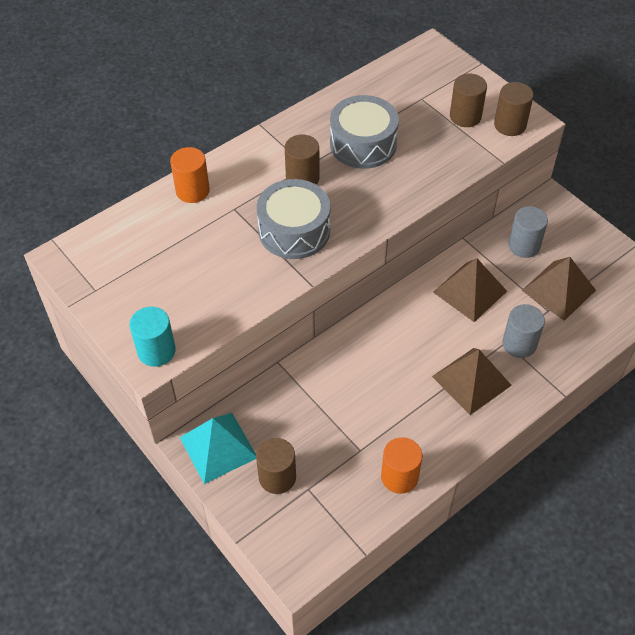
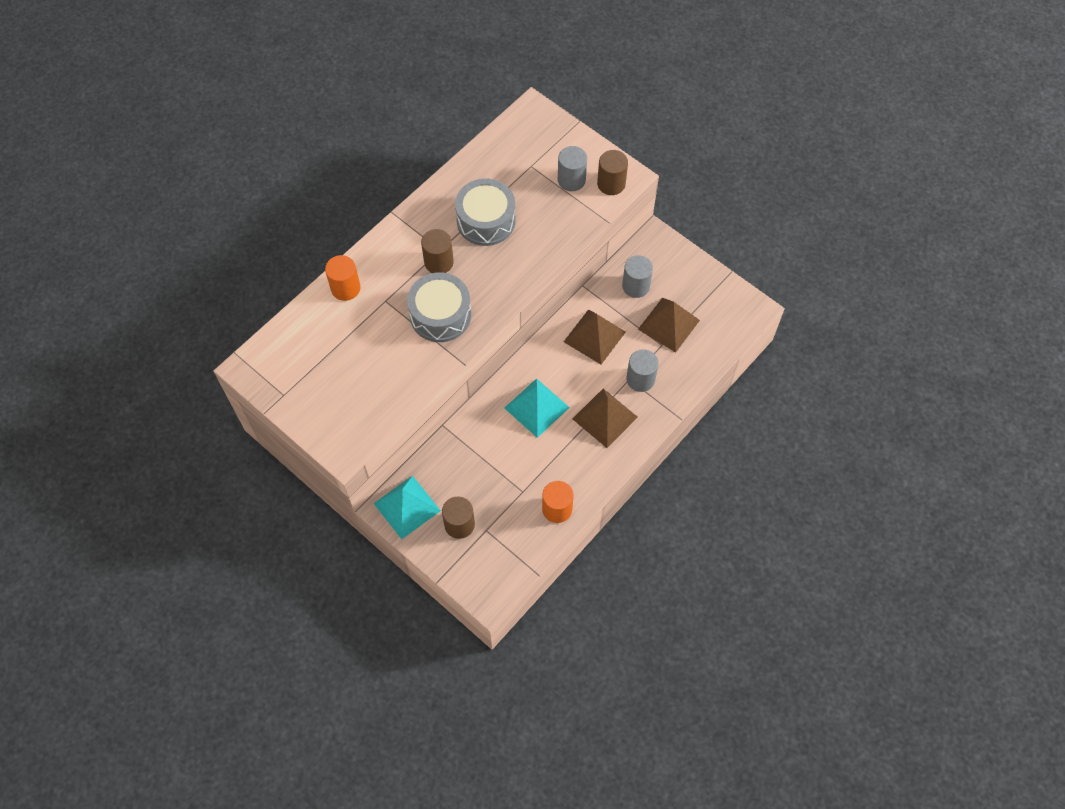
camera: 10 degrees left, 10 degrees up
turquoise cylinder [129,307,176,367] -> none
brown cylinder [450,74,487,127] -> grey cylinder [558,146,587,191]
none -> turquoise pyramid [504,378,570,438]

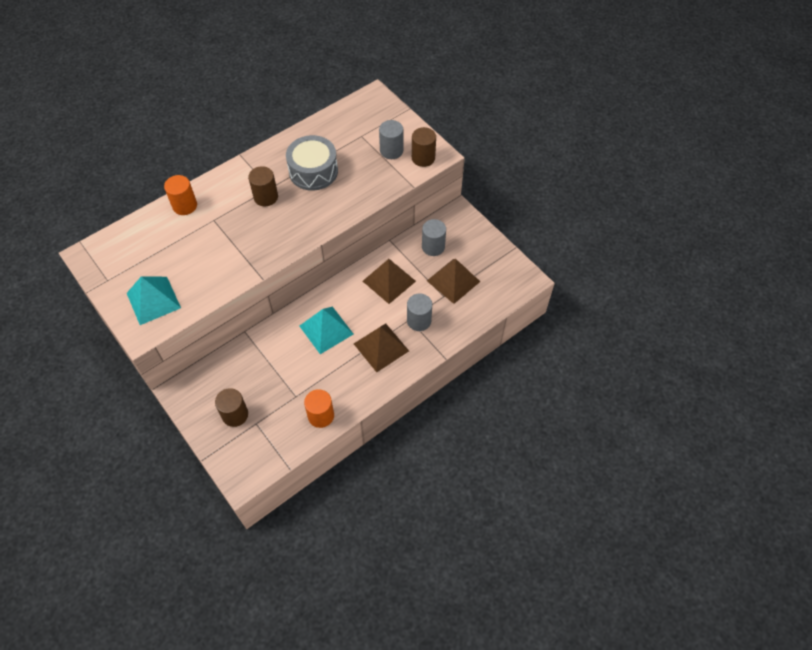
camera: 10 degrees right, 5 degrees down
turquoise pyramid [373,476,441,539] -> turquoise pyramid moved to [127,276,181,325]
grey drum [407,272,471,342] -> none

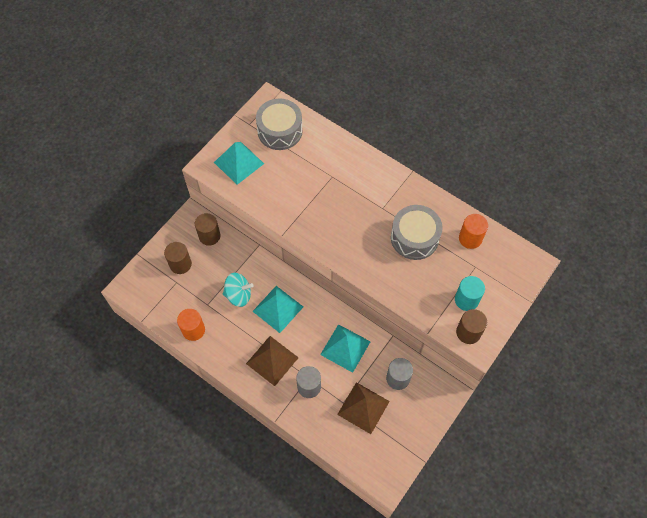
camera: 75 degrees right, 5 degrees up
orange cylinder [164,175,197,215] -> orange cylinder moved to [459,214,488,249]
brown cylinder [248,166,278,207] -> brown cylinder moved to [195,213,220,246]
brown pyramid [363,259,416,304] -> turquoise pyramid [320,324,371,373]
grey cylinder [379,120,403,159] -> turquoise cylinder [455,276,485,311]
none -> turquoise spinning top [223,273,253,307]
none -> grey drum [256,99,303,150]

